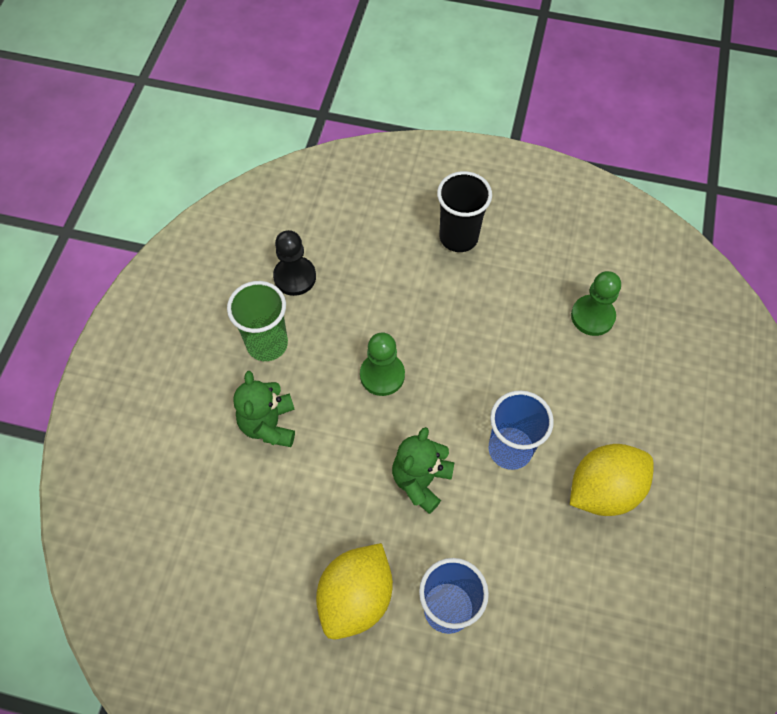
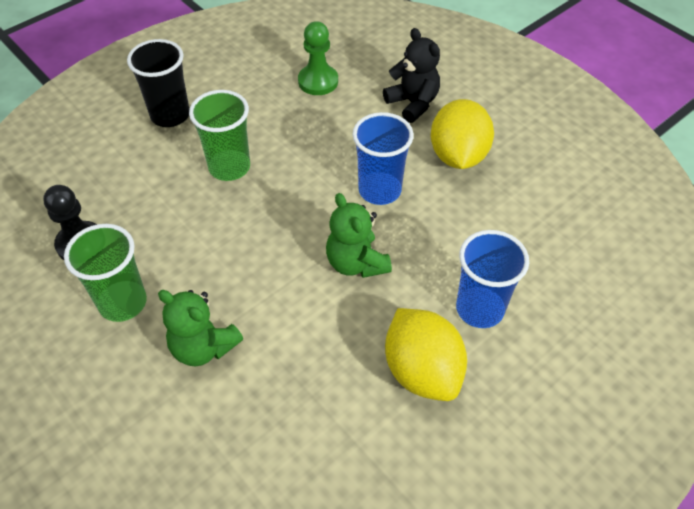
camera: 55 degrees left, 10 degrees down
green pawn [360,332,405,396] -> none
none -> green cup [189,90,250,181]
none -> black teddy bear [383,28,440,123]

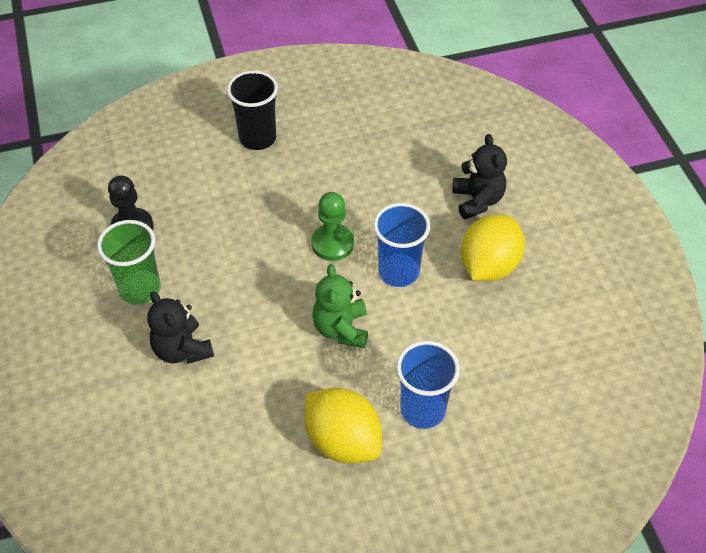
camera: 25 degrees right, 0 degrees up
green teddy bear [158,290,243,366] -> black teddy bear [148,291,214,364]
green cup [189,90,250,181] -> none
green pawn [298,21,338,95] -> green pawn moved to [312,192,354,261]
yellow lemon [385,308,467,401] -> yellow lemon turned 45 degrees counterclockwise [305,388,382,463]

